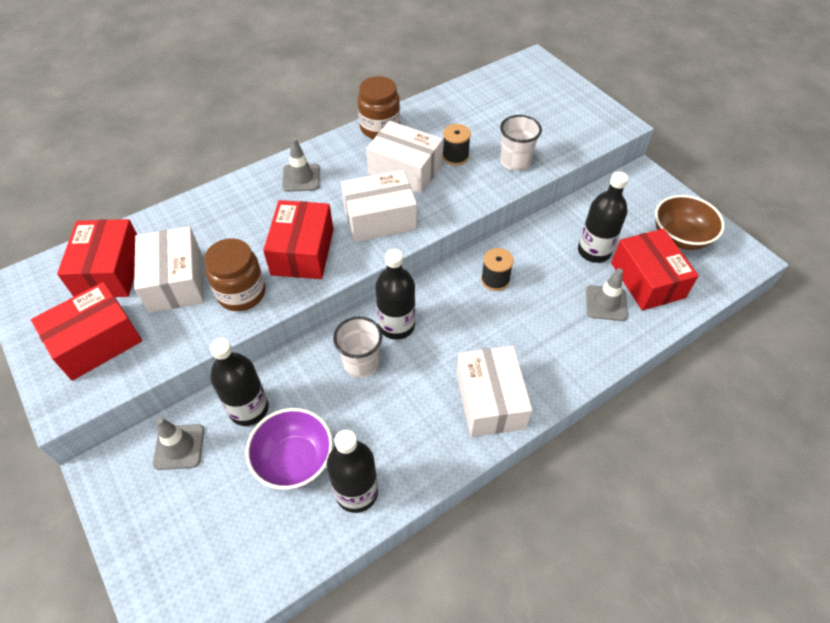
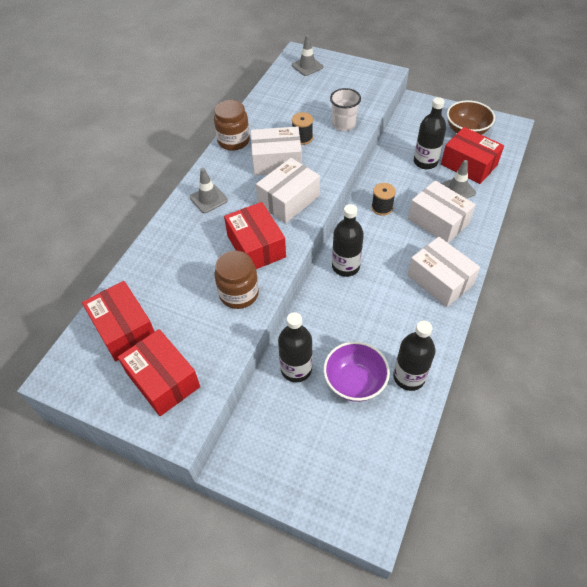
camera: 30 degrees left, 0 degrees up
red box [31,282,142,381] -> red box turned 60 degrees counterclockwise [118,329,200,416]
white box [134,226,204,313] -> white box moved to [408,180,476,243]
grey traffic cone [153,417,204,470] -> grey traffic cone moved to [292,35,323,76]
white cup [333,317,382,378] -> none

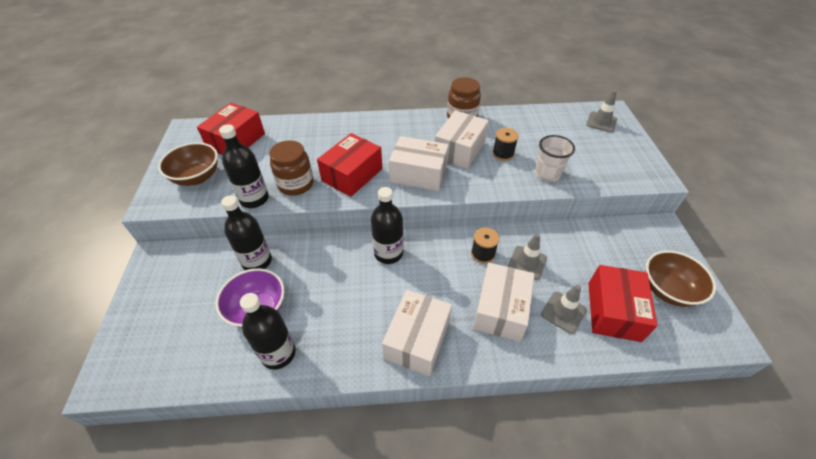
camera: 60 degrees right, 5 degrees down
red box [118,329,200,416] -> brown bowl [158,142,218,186]
grey traffic cone [190,168,228,213] -> grey traffic cone moved to [508,233,547,280]
white box [251,126,302,175] -> white box turned 60 degrees clockwise [435,111,489,169]
black bottle [414,97,446,169] -> black bottle moved to [219,124,269,208]

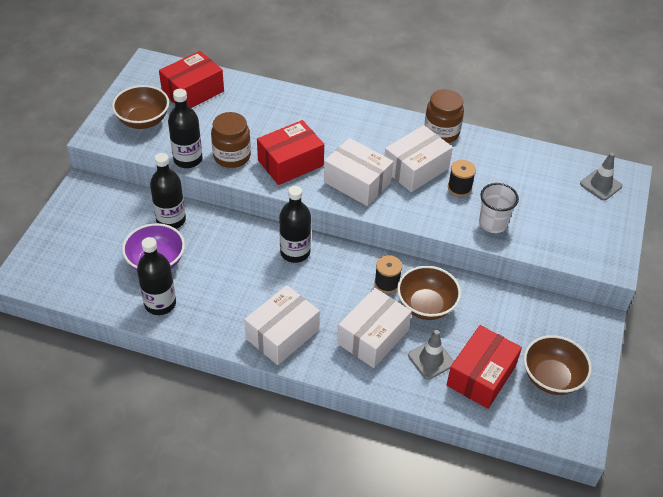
camera: 20 degrees right, 0 degrees up
grey traffic cone [508,233,547,280] -> brown bowl [397,266,461,320]

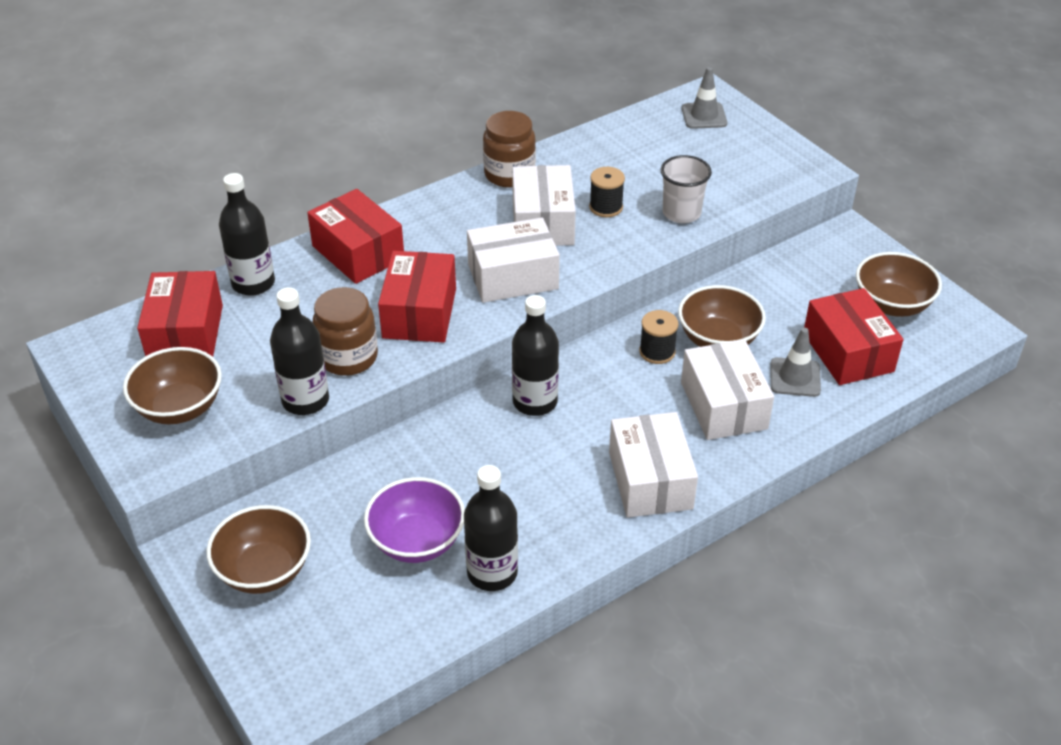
camera: 50 degrees left, 5 degrees down
black bottle [150,153,186,229] -> black bottle moved to [219,173,275,296]
none -> brown bowl [206,505,311,594]
none -> red box [307,189,404,284]

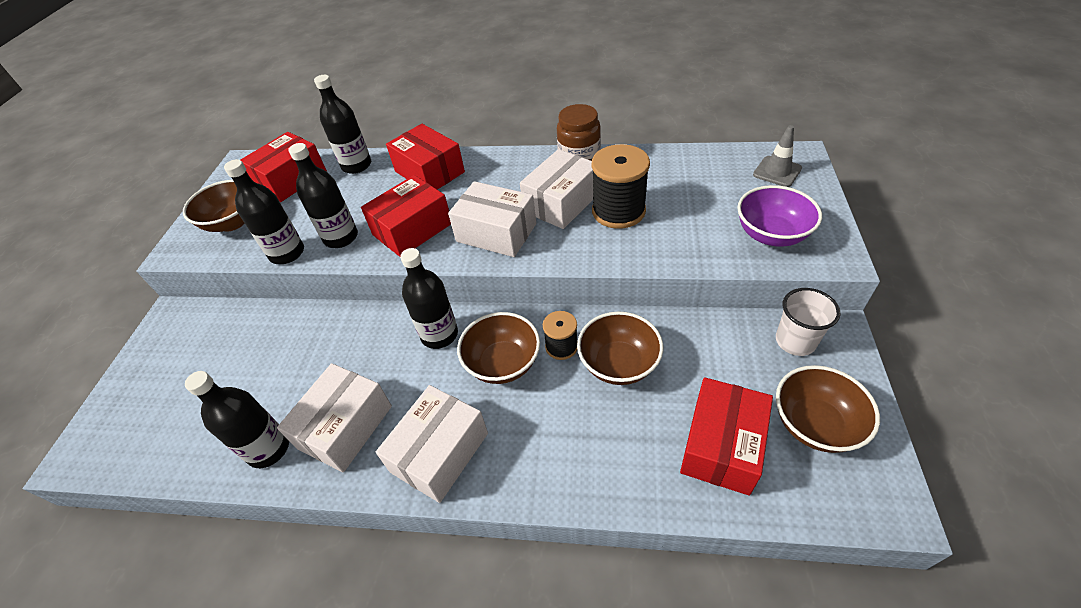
camera: 45 degrees right, 5 degrees up
brown bowl [206,505,311,594] -> brown bowl moved to [457,312,540,384]
red box [307,189,404,284] -> red box turned 45 degrees counterclockwise [386,124,465,190]
brown jar [313,287,378,376] -> black bottle [288,143,358,248]
purple bowl [364,477,465,563] -> purple bowl moved to [737,185,822,247]
black spool [589,167,625,217] -> black spool [592,144,650,229], size x1.80
white cup [661,155,712,223] -> white cup moved to [776,288,840,356]
white box [681,340,774,440] -> white box moved to [277,363,392,472]
grey traffic cone [771,328,821,397] -> none

